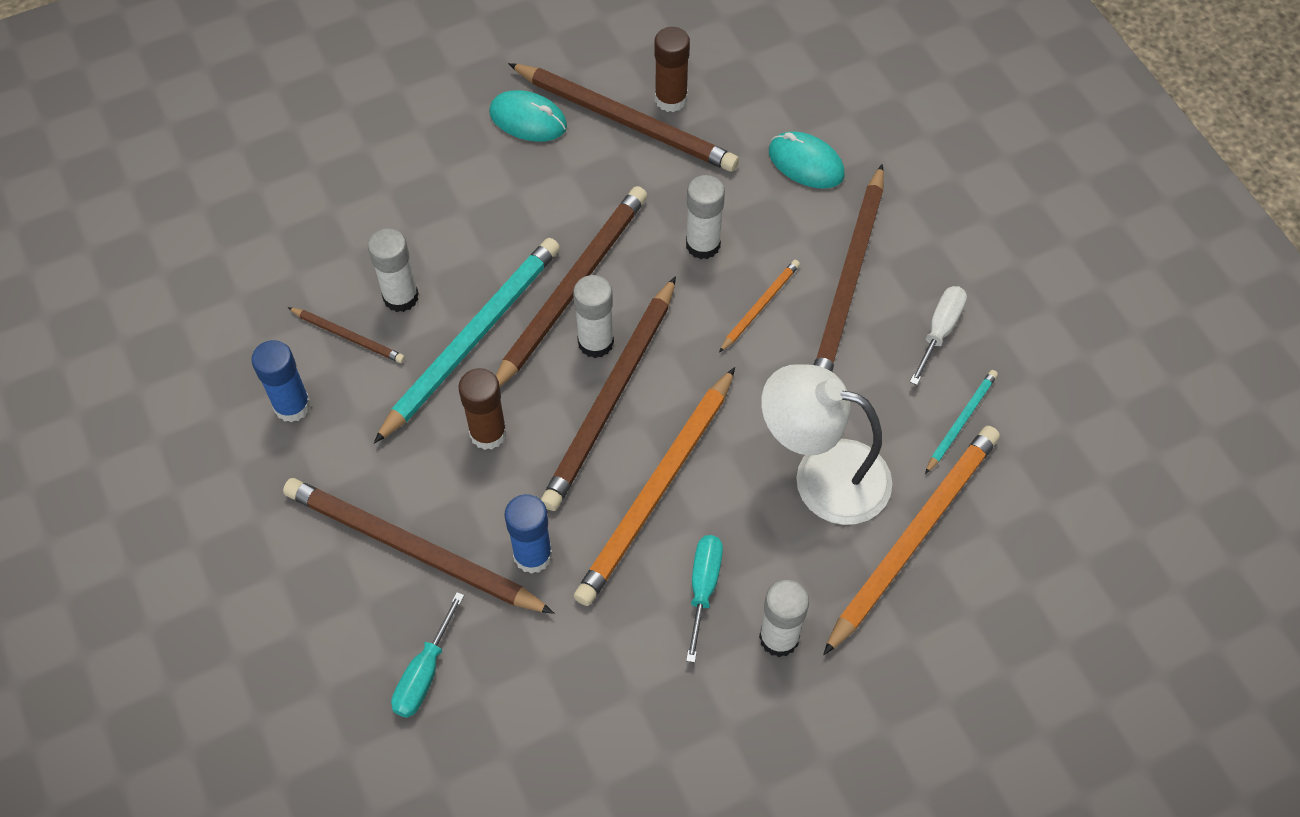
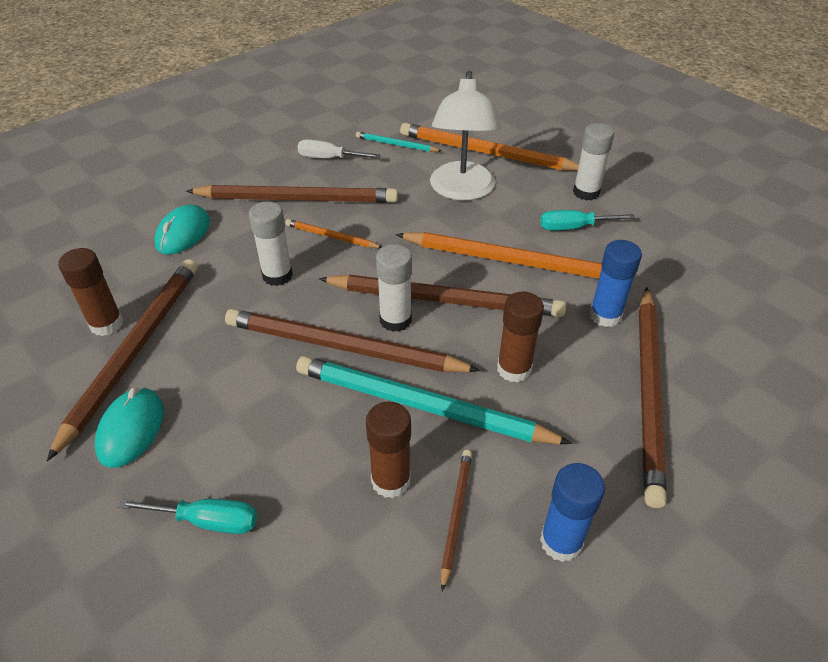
camera: 105 degrees left, 15 degrees down
white glue stick [368,229,419,312] -> brown glue stick [366,401,411,498]
turquoise screwdriver [391,592,464,718] -> turquoise screwdriver moved to [118,499,257,534]

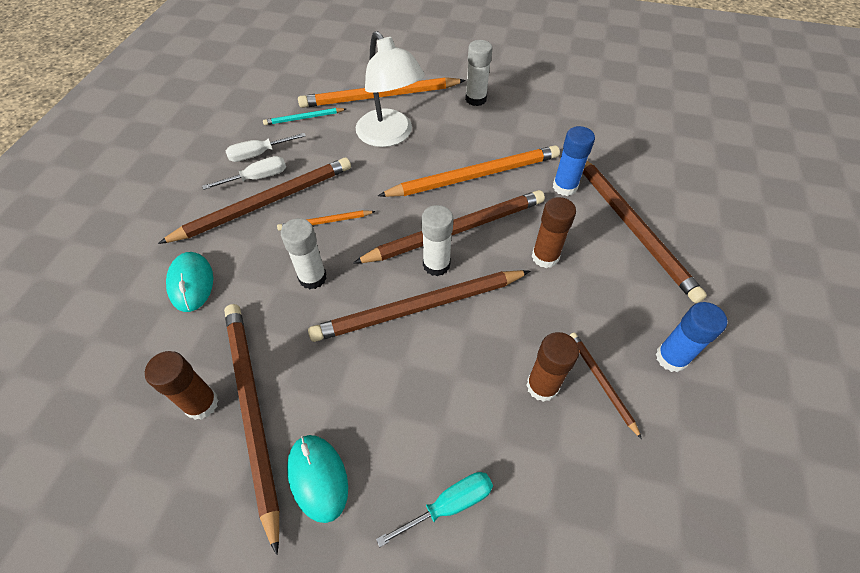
camera: 35 degrees left, 10 degrees up
turquoise pencil [296,356,572,444] -> none
turquoise screwdriver [540,210,635,230] -> none
none -> white screwdriver [202,156,286,190]

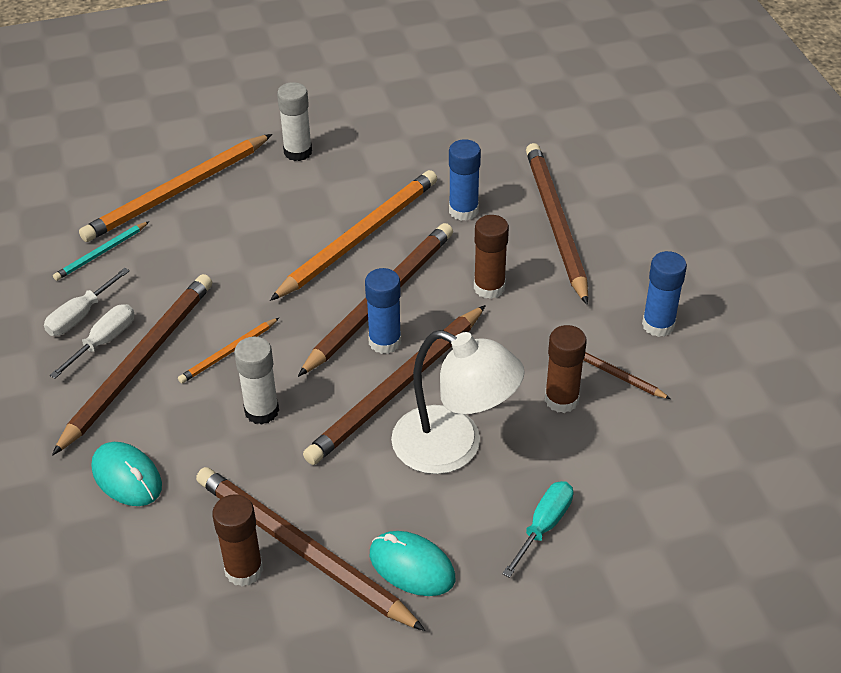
camera: 30 degrees left, 10 degrees down
white lamp [356,31,425,147] -> white lamp moved to [391,330,525,474]
white glue stick [421,205,453,276] -> blue glue stick [365,268,401,354]
brown pencil [583,161,707,303] -> brown pencil turned 135 degrees counterclockwise [526,143,588,305]

